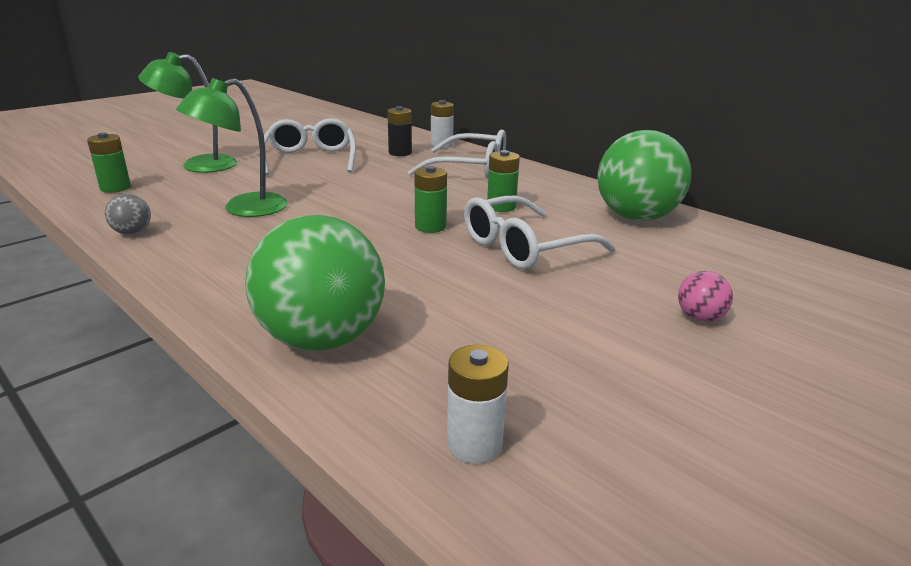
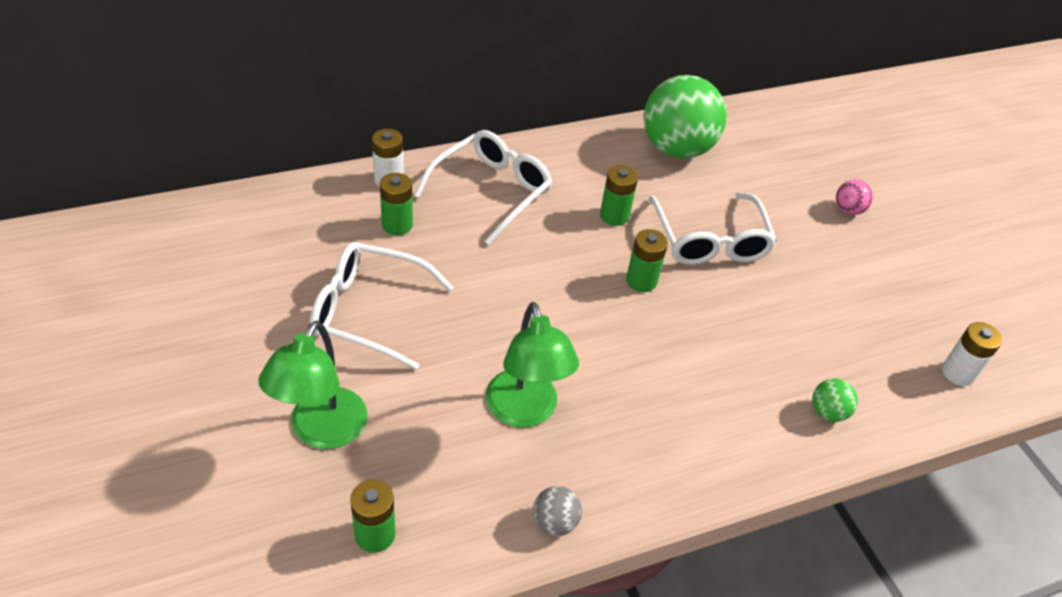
camera: 70 degrees left, 20 degrees up
green ball [245,215,385,351] -> green ball [812,378,858,422], size x0.42
black battery [387,106,412,156] -> green battery [380,173,413,235]

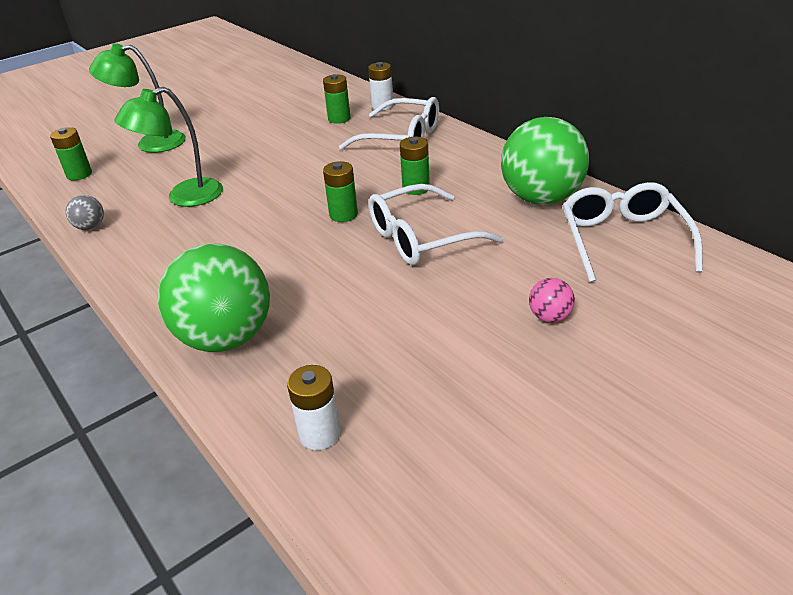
camera: 80 degrees right, 10 degrees down
white glasses [310,242,454,370] -> white glasses moved to [563,182,703,282]
green ball [812,378,858,422] -> green ball [158,243,270,352], size x2.38

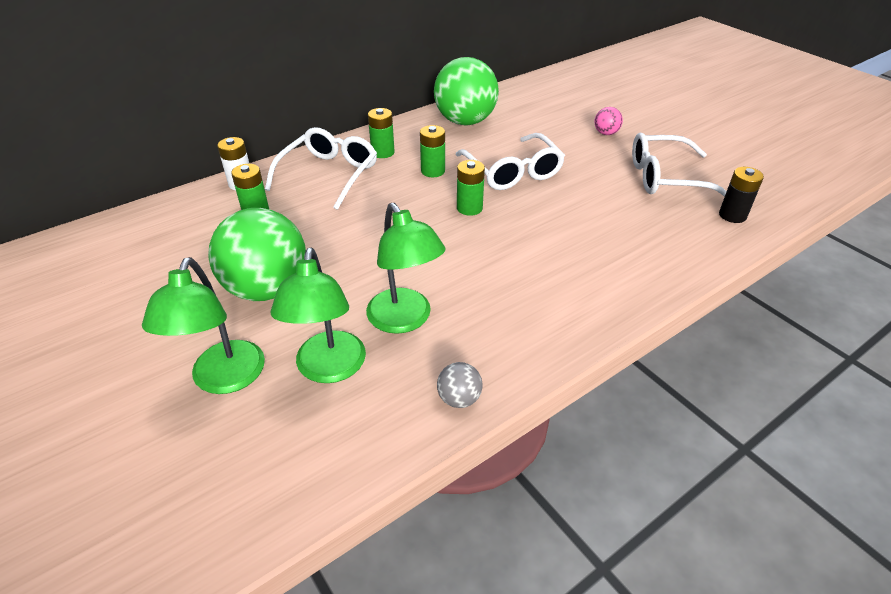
camera: 90 degrees left, 5 degrees up
green battery [50,127,92,181] -> green battery moved to [368,108,394,158]
green ball [158,243,270,352] -> green ball moved to [208,208,306,301]
white battery [287,365,341,450] -> black battery [719,167,764,223]
white glasses [563,182,703,282] -> white glasses moved to [632,133,727,197]
none -> green lamp [270,248,366,383]

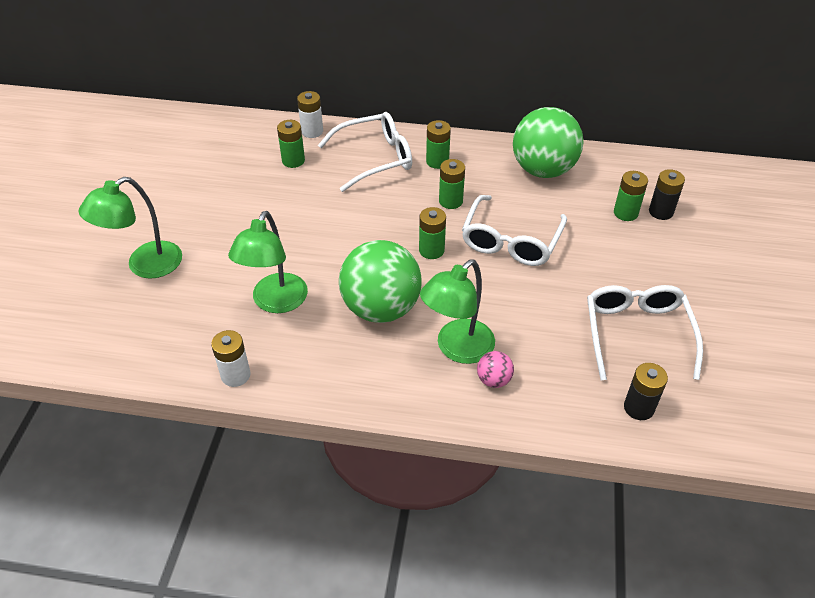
camera: 45 degrees right, 5 degrees up
green ball [208,208,306,301] -> green ball moved to [339,240,422,323]
green lamp [270,248,366,383] -> green lamp moved to [420,260,495,364]
grey ball [437,362,483,408] -> white battery [211,330,251,387]
pink ball [594,107,623,135] -> pink ball moved to [477,351,514,388]
white glasses [632,133,727,197] -> white glasses turned 45 degrees clockwise [587,285,703,381]
none -> green battery [614,171,648,221]
none -> black battery [649,169,685,220]

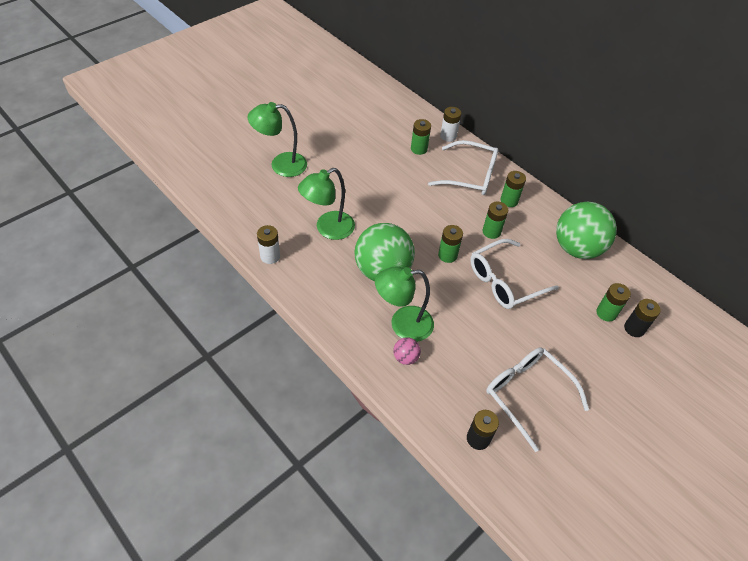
camera: 35 degrees right, 5 degrees up
white glasses [587,285,703,381] -> white glasses turned 75 degrees counterclockwise [486,347,589,452]

